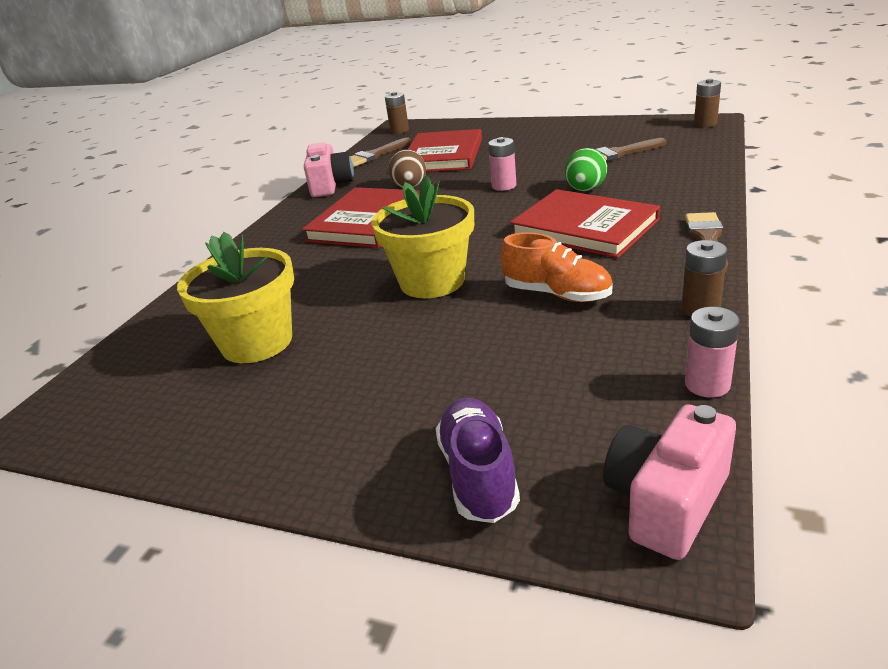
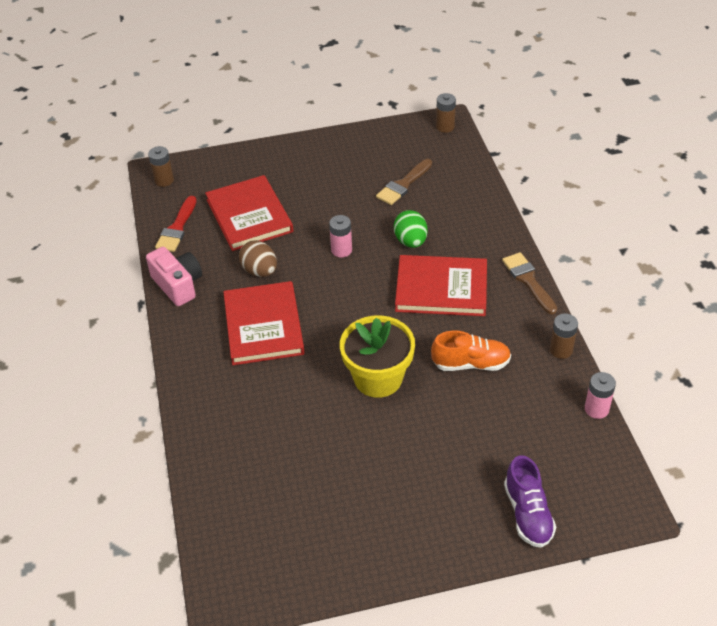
camera: 35 degrees left, 15 degrees up
yellow flower pot [177,232,294,363] -> none
brown brush [350,137,411,167] -> red brush [155,196,197,252]
purple shoe [436,398,520,523] -> purple shoe turned 150 degrees counterclockwise [504,455,556,548]
pink camera [603,404,736,560] -> none

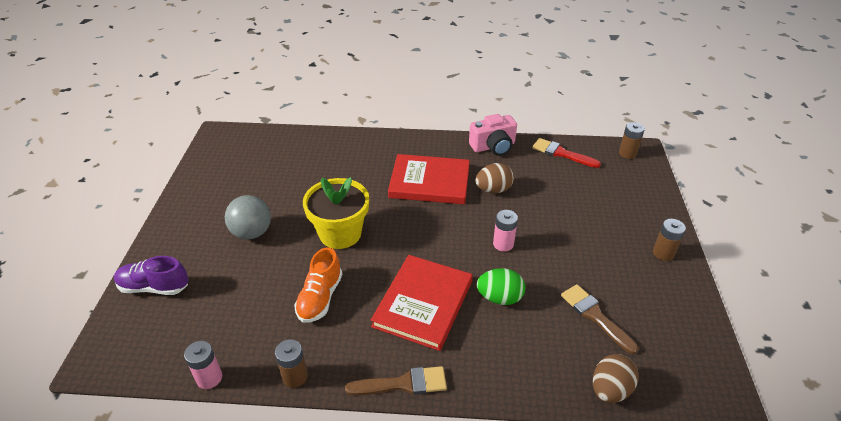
camera: 105 degrees right, 5 degrees down
red book [205,175,293,251] -> none
brown battery [436,93,456,133] -> brown battery moved to [653,219,686,261]
none -> grey ball [225,195,271,240]
none -> brown egg [593,354,639,403]

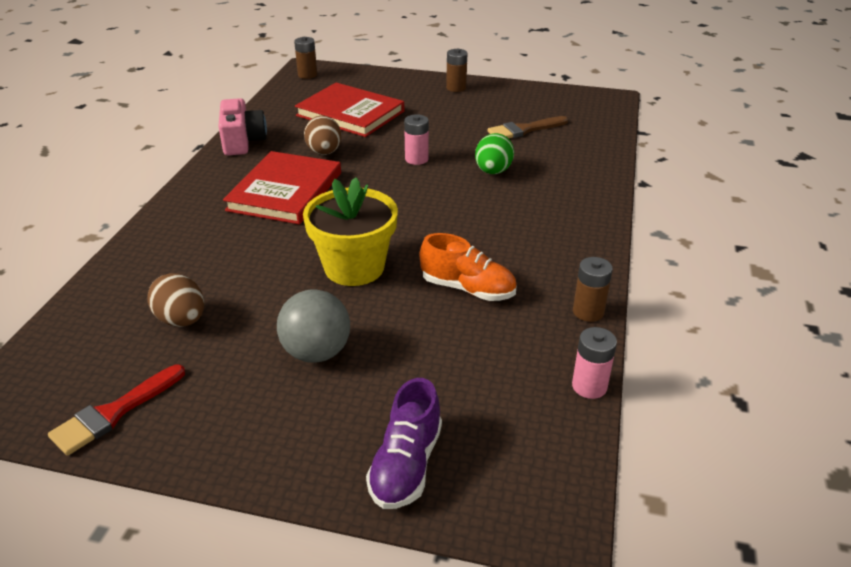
camera: 80 degrees left, 5 degrees down
brown brush [345,366,447,395] -> none
red book [371,255,473,351] -> red book moved to [295,83,404,137]
red brush [532,138,601,168] -> red brush moved to [48,365,185,456]
brown egg [593,354,639,403] -> brown egg moved to [147,273,204,327]

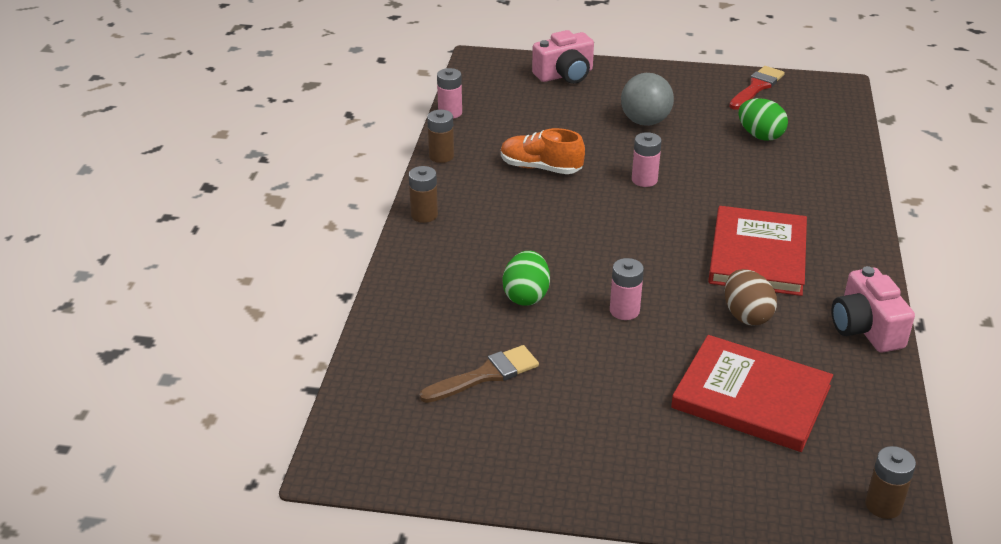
camera: 175 degrees right, 0 degrees up
brown egg [147,273,204,327] -> green egg [739,98,788,140]
yellow flower pot [303,177,398,286] -> pink battery [632,132,661,187]
purple shoe [366,378,442,509] -> pink camera [532,30,594,84]
brown battery [446,49,467,92] -> brown battery moved to [409,166,438,223]

